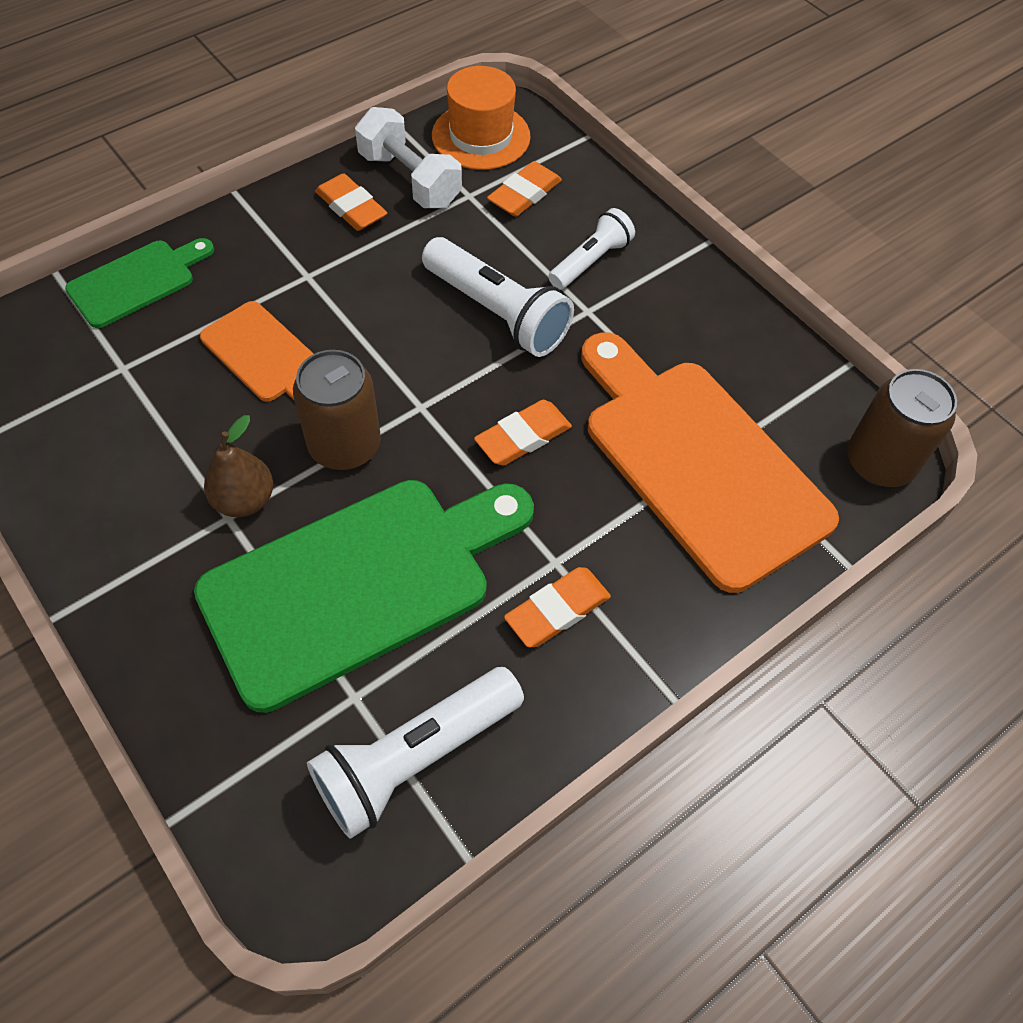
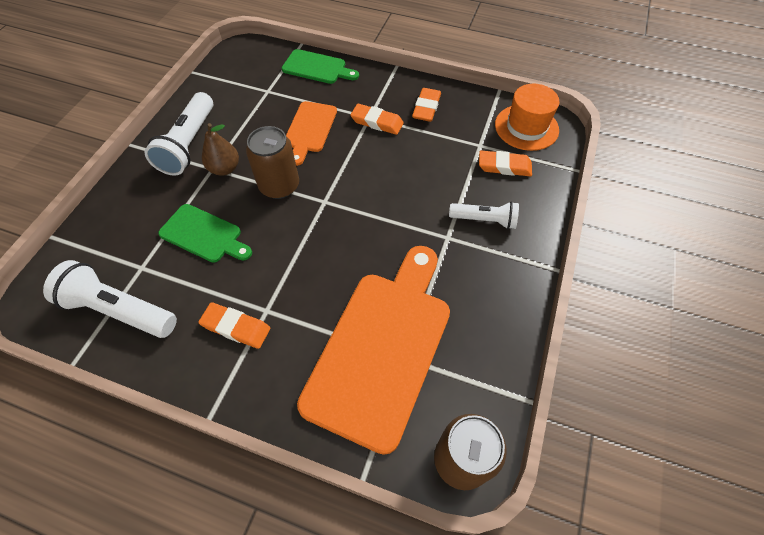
camera: 60 degrees right, 0 degrees up
green cutting board [194,480,534,713] -> green cutting board [158,204,252,263], size x0.51
white dumbbell [355,107,462,208] -> none
white flashlight [422,237,574,357] -> white flashlight moved to [145,92,213,176]
orange eraser [474,400,572,466] -> orange eraser moved to [350,103,404,135]

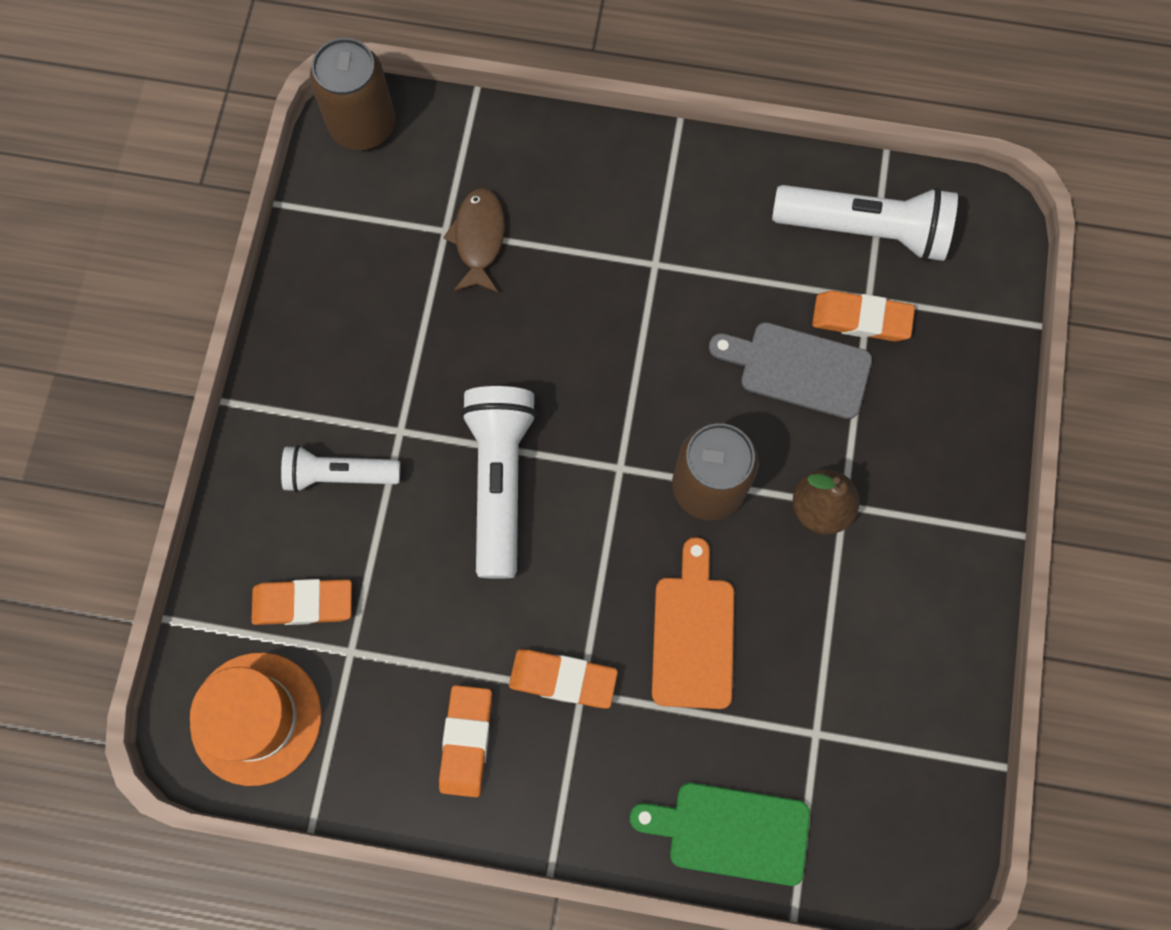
camera: 170 degrees right, 15 degrees up
white flashlight [145,92,213,176] -> white flashlight moved to [461,386,537,579]
green cutting board [158,204,252,263] -> grey cutting board [709,322,872,419]
orange eraser [198,302,270,349] -> orange eraser moved to [812,291,915,341]
orange cutting board [297,246,450,455] -> brown fish [443,188,505,292]

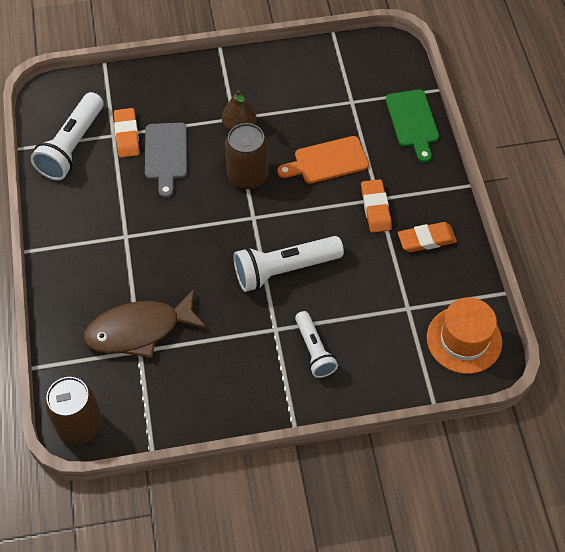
camera: 110 degrees left, 15 degrees down
orange eraser [251,579,352,625] -> none
brown fish [443,188,505,292] -> brown fish [83,289,207,358], size x1.68
white flashlight [772,185,958,261] -> white flashlight turned 150 degrees counterclockwise [31,92,103,180]

